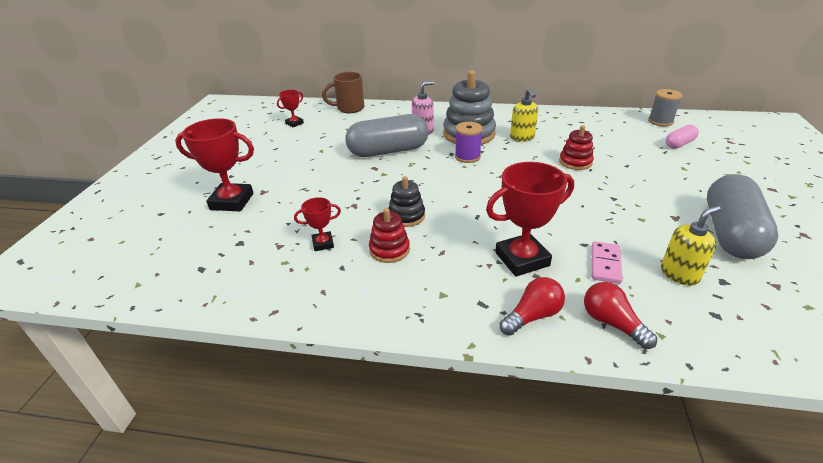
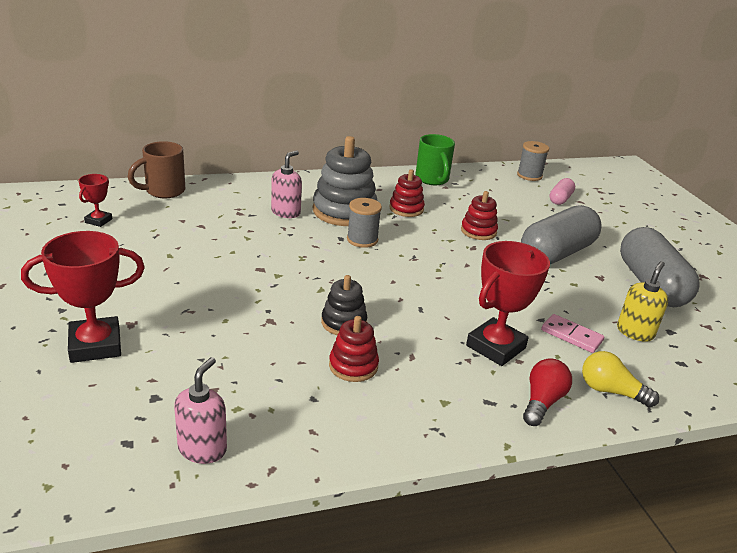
camera: 30 degrees left, 5 degrees down
red trophy [294,197,341,251] -> none
grey capsule [345,114,429,157] -> grey capsule moved to [521,205,602,264]
purple spool [455,122,483,163] -> grey spool [347,198,382,248]
yellow soap dispenser [510,88,538,142] -> red stacking toy [389,169,425,217]
red light bulb [584,282,657,349] -> yellow light bulb [582,351,659,407]
pink domino [592,241,623,284] -> pink domino turned 45 degrees counterclockwise [541,314,604,353]
none -> pink soap dispenser [174,357,227,464]
none -> green mug [415,134,455,185]

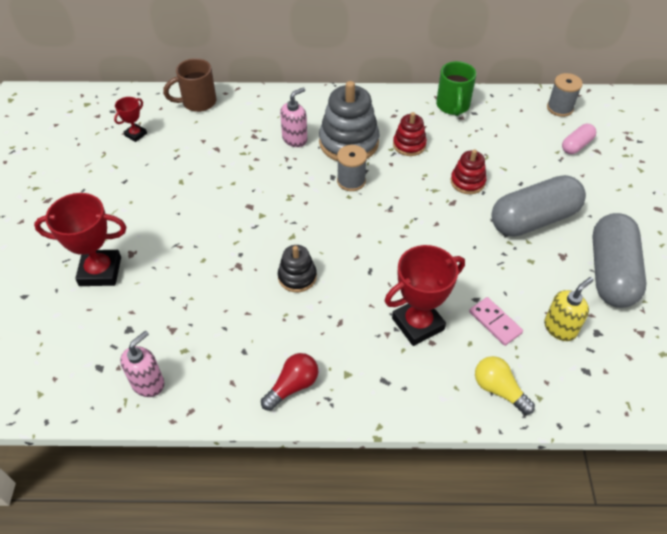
camera: 20 degrees right, 20 degrees up
red stacking toy [329,316,379,382] -> none
red light bulb [523,358,572,426] -> red light bulb moved to [261,353,318,411]

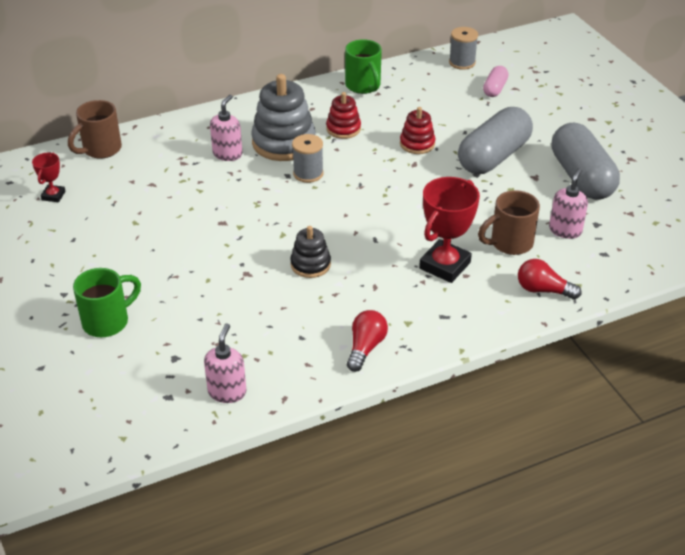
camera: 25 degrees left, 10 degrees down
red trophy [34,193,127,286] -> green mug [73,268,141,337]
pink domino [469,297,523,346] -> brown mug [478,190,540,255]
yellow light bulb [475,356,535,415] -> red light bulb [518,259,581,300]
yellow soap dispenser [544,277,594,341] -> pink soap dispenser [549,168,588,239]

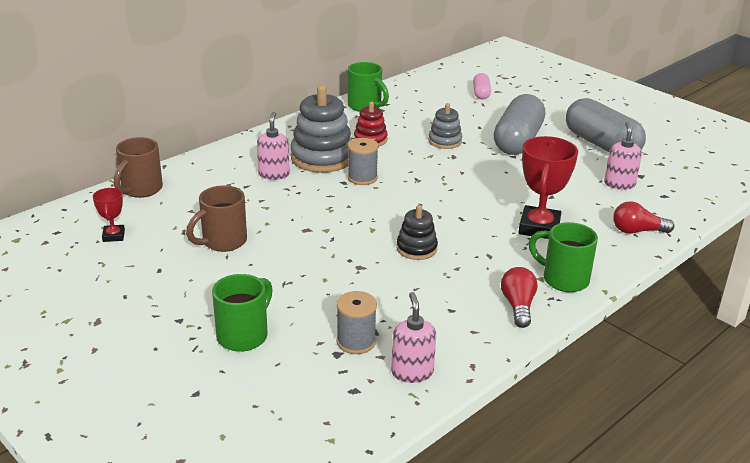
camera: 20 degrees left, 10 degrees down
red stacking toy [400,107,436,154] -> grey stacking toy [428,103,462,149]
grey spool [449,27,478,70] -> grey spool moved to [336,291,377,354]
brown mug [478,190,540,255] -> brown mug moved to [186,185,247,252]
none -> green mug [528,222,598,292]

